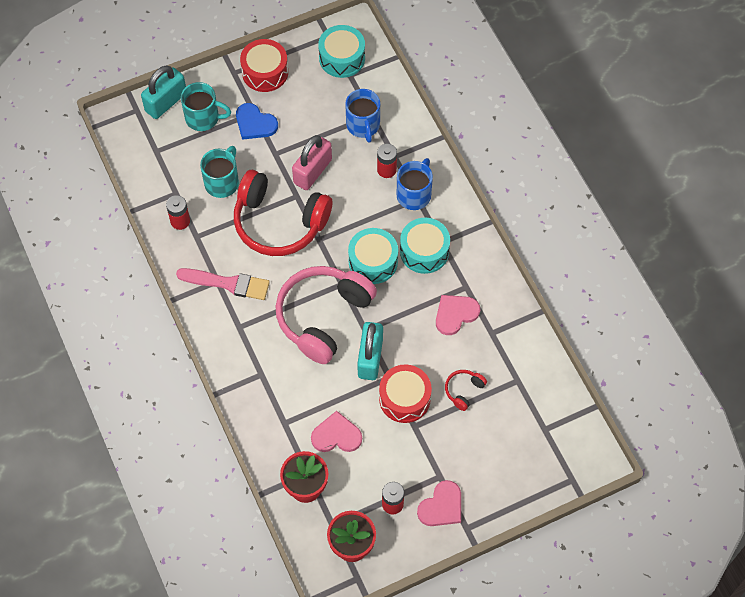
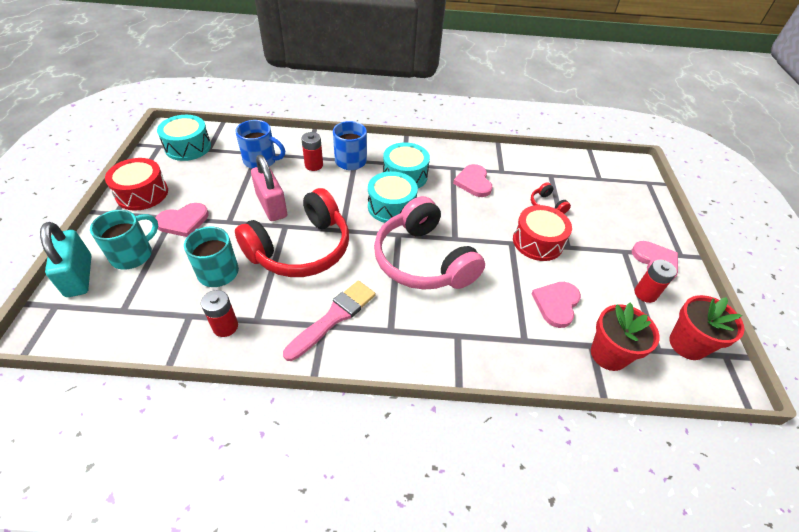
camera: 65 degrees left, 15 degrees down
blue heart [236,103,278,140] -> pink heart [155,203,209,237]
turquoise padlock [357,322,383,380] -> none

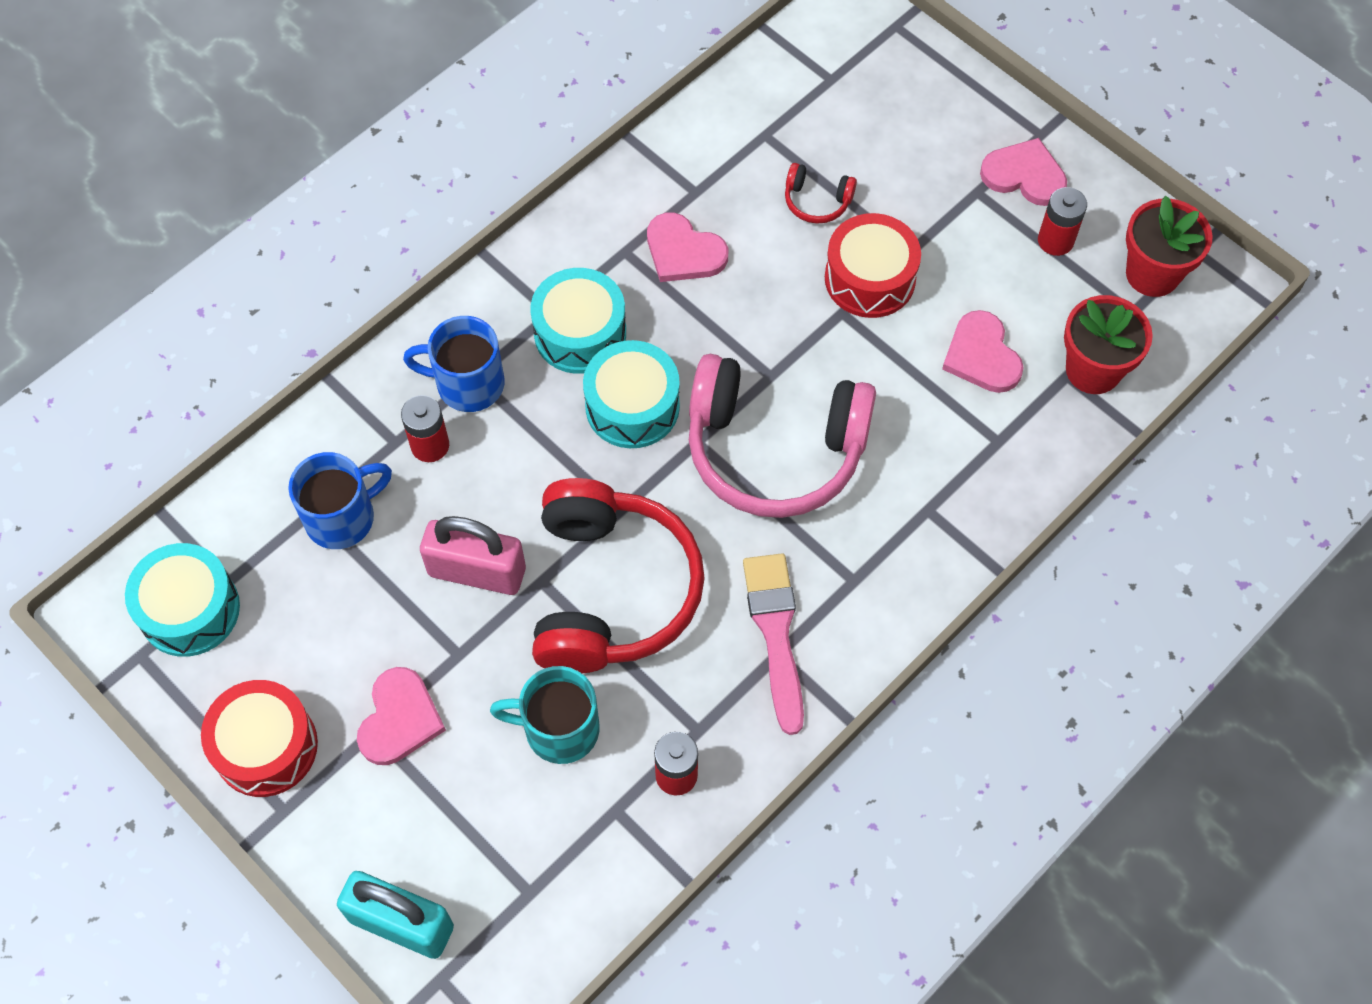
camera: 45 degrees left, 15 degrees up
turquoise mug [90,210,158,270] -> none

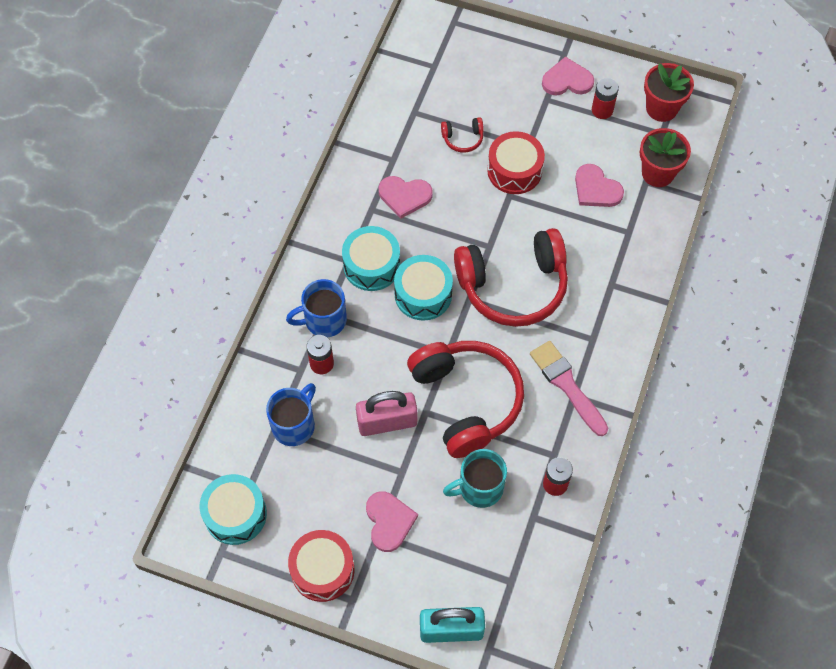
camera: 25 degrees left, 0 degrees up
pink headphones [689,354,876,518] -> red headphones [454,228,568,327]

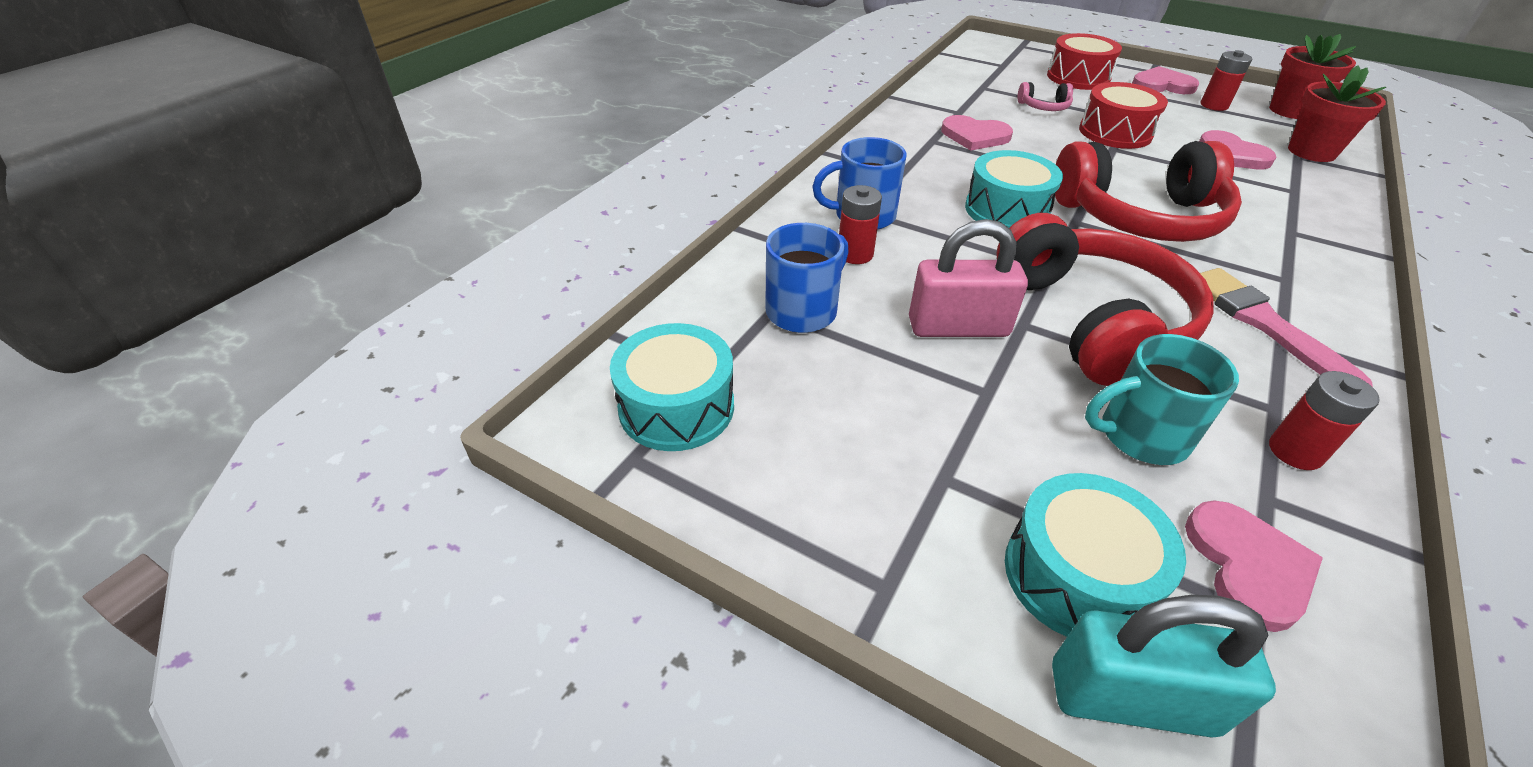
camera: 10 degrees right, 20 degrees down
red drum [288,530,354,602] -> red drum moved to [1047,33,1122,90]
turquoise drum [342,226,400,291] -> turquoise drum moved to [1005,473,1186,637]
pink heart [366,491,418,552] -> pink heart moved to [1185,500,1323,632]
red headphones [441,117,484,152] -> pink headphones [1018,82,1073,111]

